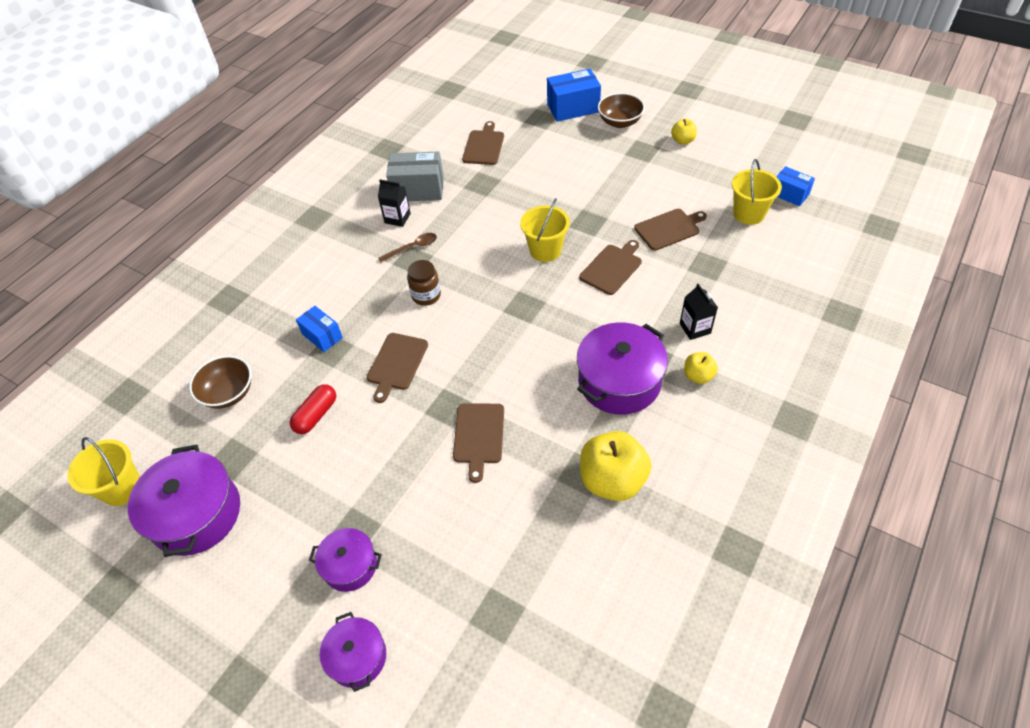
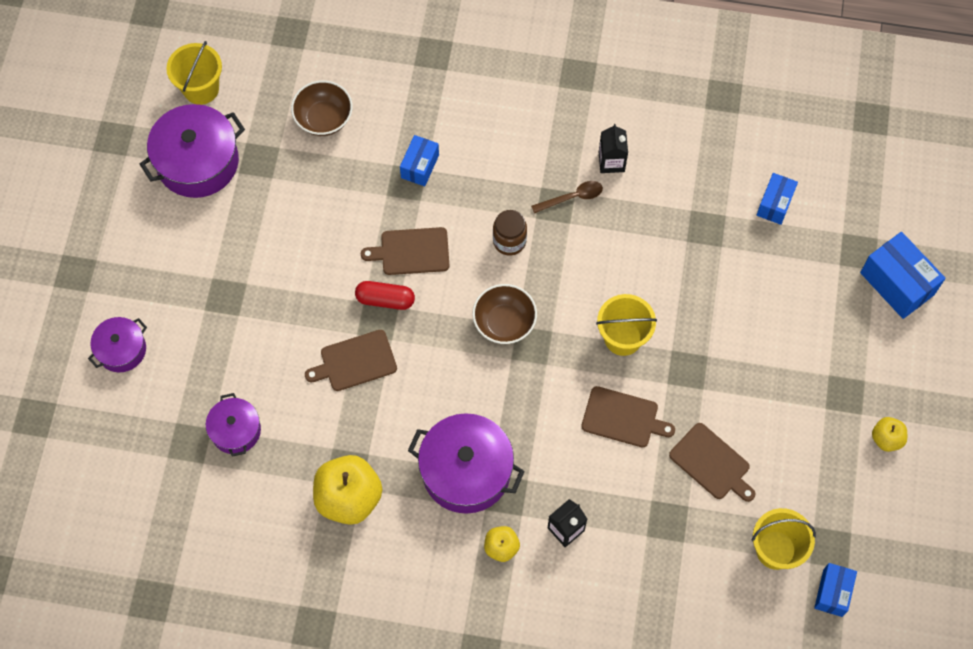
camera: 65 degrees right, 15 degrees up
red capsule [290,384,336,434] -> red capsule moved to [355,281,415,310]
purple pot [309,528,382,592] -> purple pot moved to [206,393,261,457]
brown spoon [378,233,437,262] -> brown spoon turned 60 degrees counterclockwise [531,181,603,213]
grey box [386,151,444,201] -> none
brown cutting board [462,121,504,165] -> blue box [757,173,798,225]
brown bowl [598,93,645,128] -> brown bowl moved to [472,284,537,344]

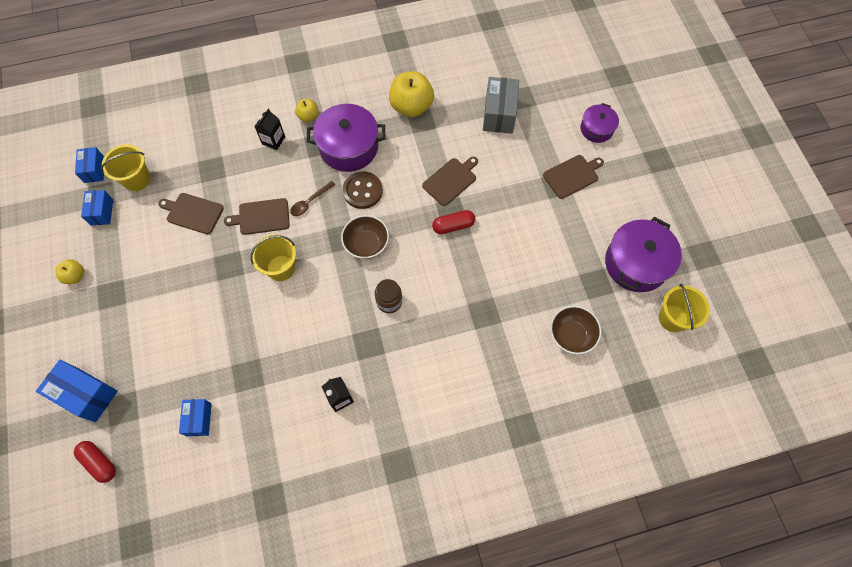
camera: 155 degrees right, 0 degrees up
purple pot [206,393,261,457] -> grey box [483,77,519,134]
brown cutting board [361,227,450,275] -> brown cutting board moved to [543,155,604,199]
blue box [400,135,439,186] -> blue box moved to [81,190,113,225]
brown spoon [531,181,603,213] -> brown spoon moved to [290,181,336,216]
none -> red capsule [74,441,116,483]
none -> brown button [343,171,383,209]

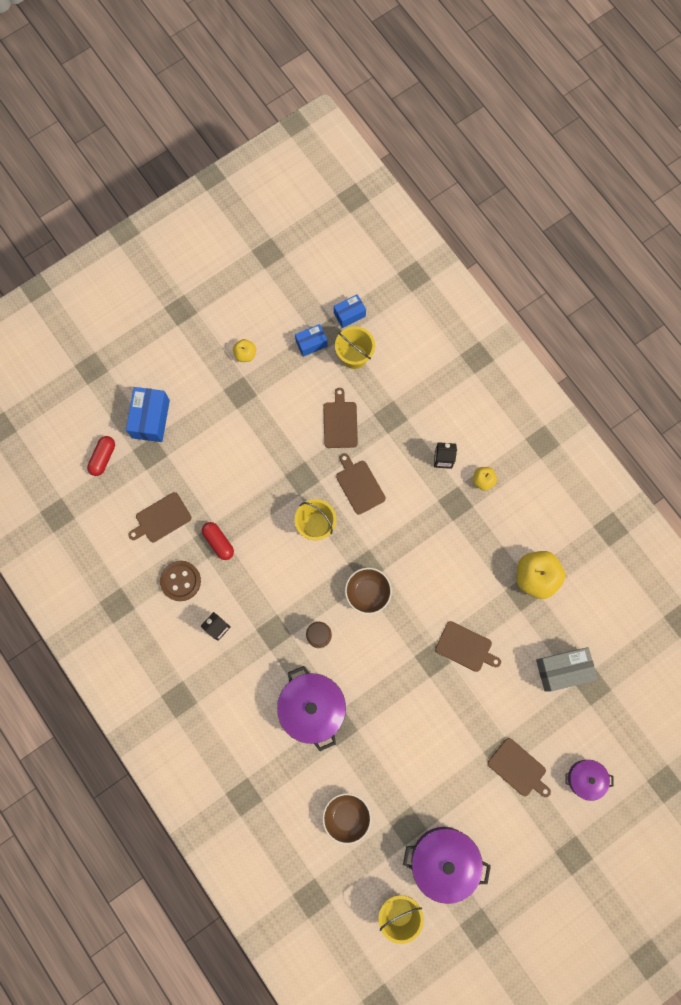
camera: 70 degrees right, 10 degrees up
blue box [179,399,212,436] -> brown cutting board [128,492,192,542]
brown spoon [290,181,336,216] -> none
purple pot [307,104,386,172] -> purple pot moved to [277,666,346,751]
brown button [343,171,383,209] -> brown button moved to [160,561,201,601]
red capsule [432,210,475,234] -> red capsule moved to [202,522,234,560]

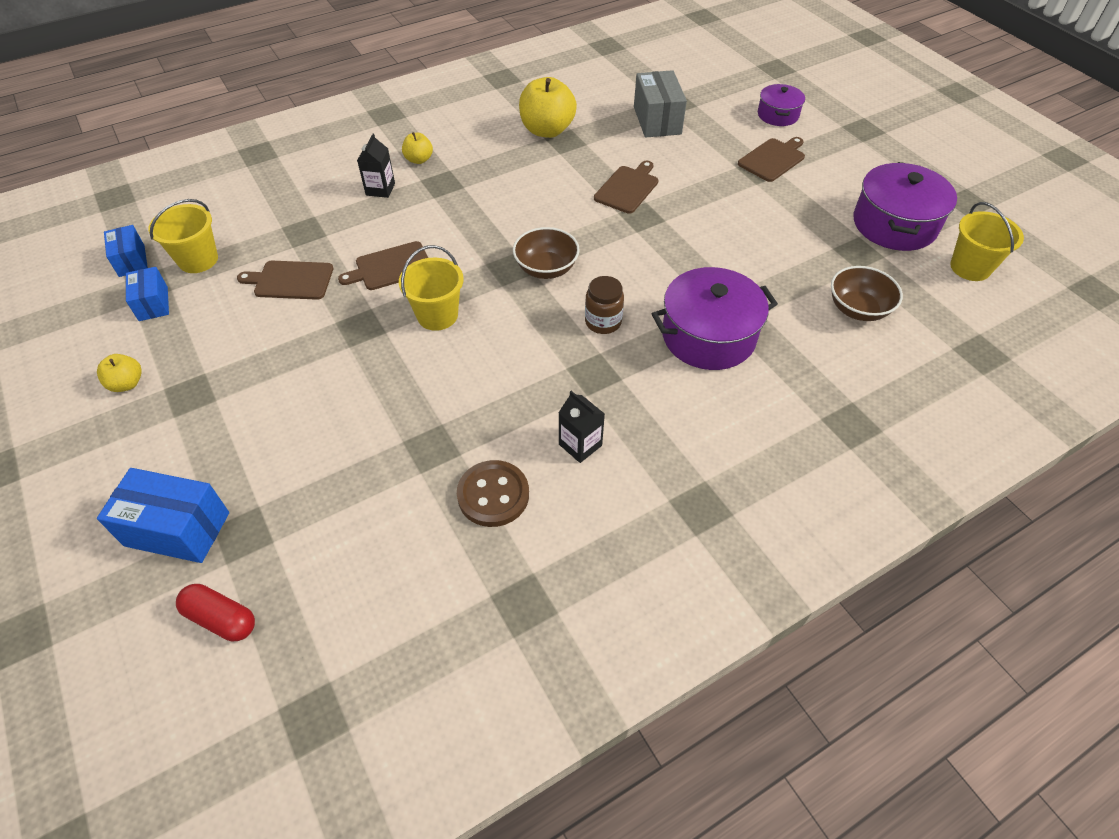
camera: 85 degrees left, 25 degrees down
brown cutting board [128,492,192,542] -> none
red capsule [202,522,234,560] -> none

